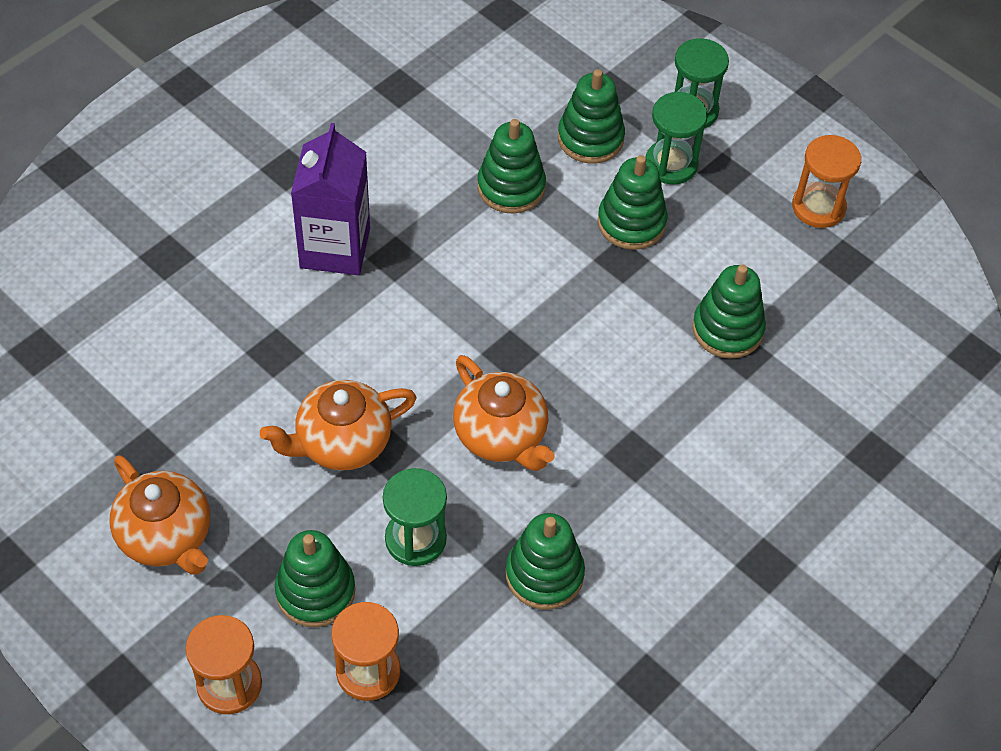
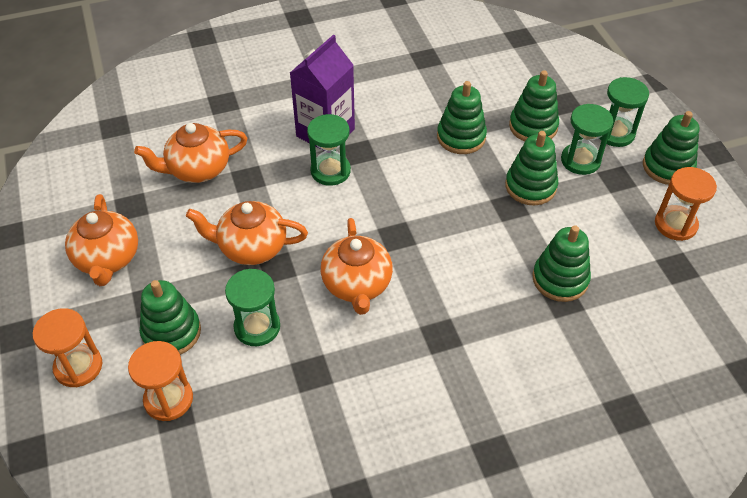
camera: 30 degrees right, 5 degrees down
green stacking toy [506,513,585,609] -> green stacking toy moved to [643,111,700,185]
none -> orange teapot [134,123,248,183]
none -> green hourglass [307,114,351,186]

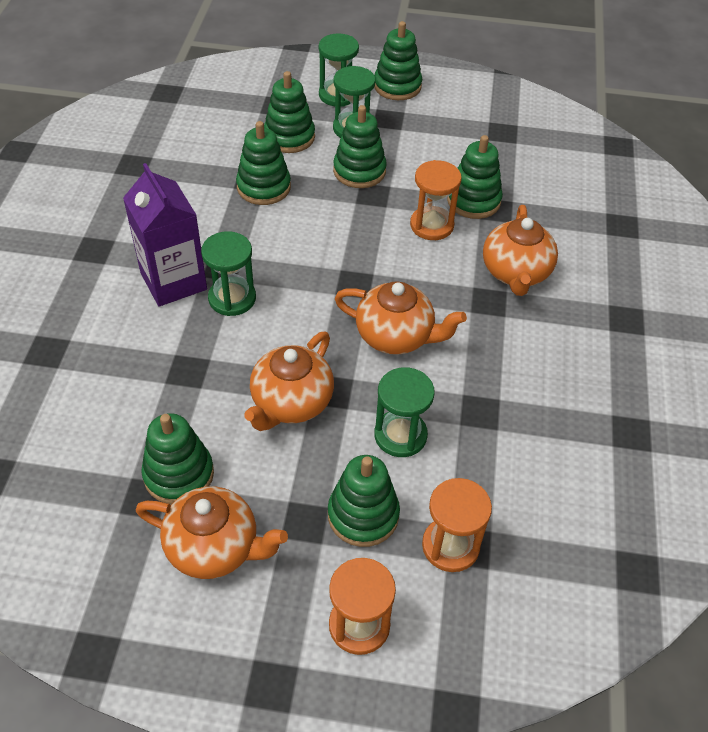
camera: 65 degrees left, 0 degrees up
orange teapot [134,123,248,183] -> orange teapot moved to [483,205,558,296]
orange hourglass [655,167,717,241] -> orange hourglass moved to [410,160,462,240]
none -> green stacking toy [141,413,214,504]

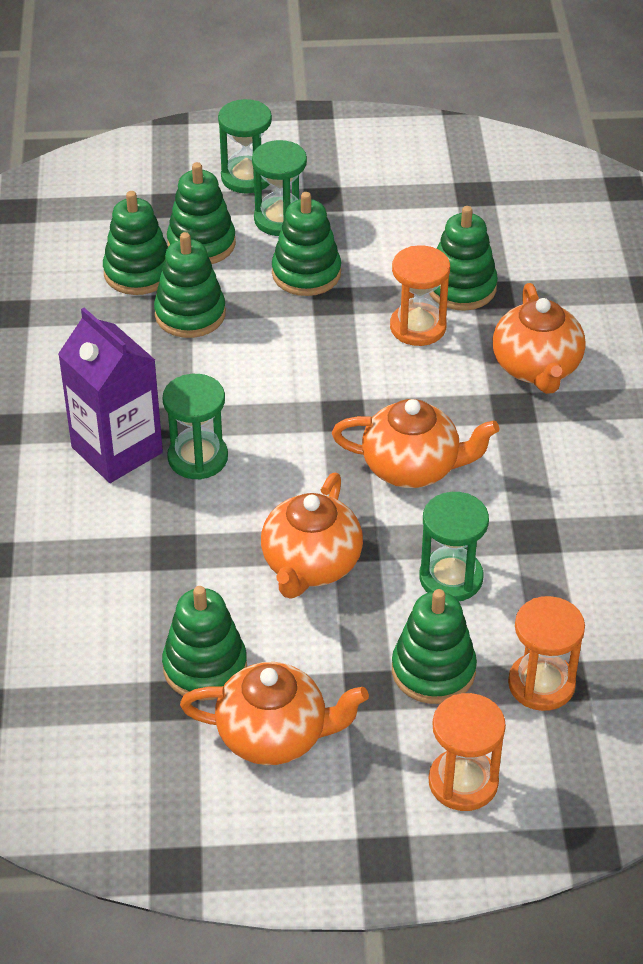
camera: 10 degrees left, 5 degrees down
green stacking toy [374,21,422,100] -> green stacking toy moved to [103,191,168,295]

